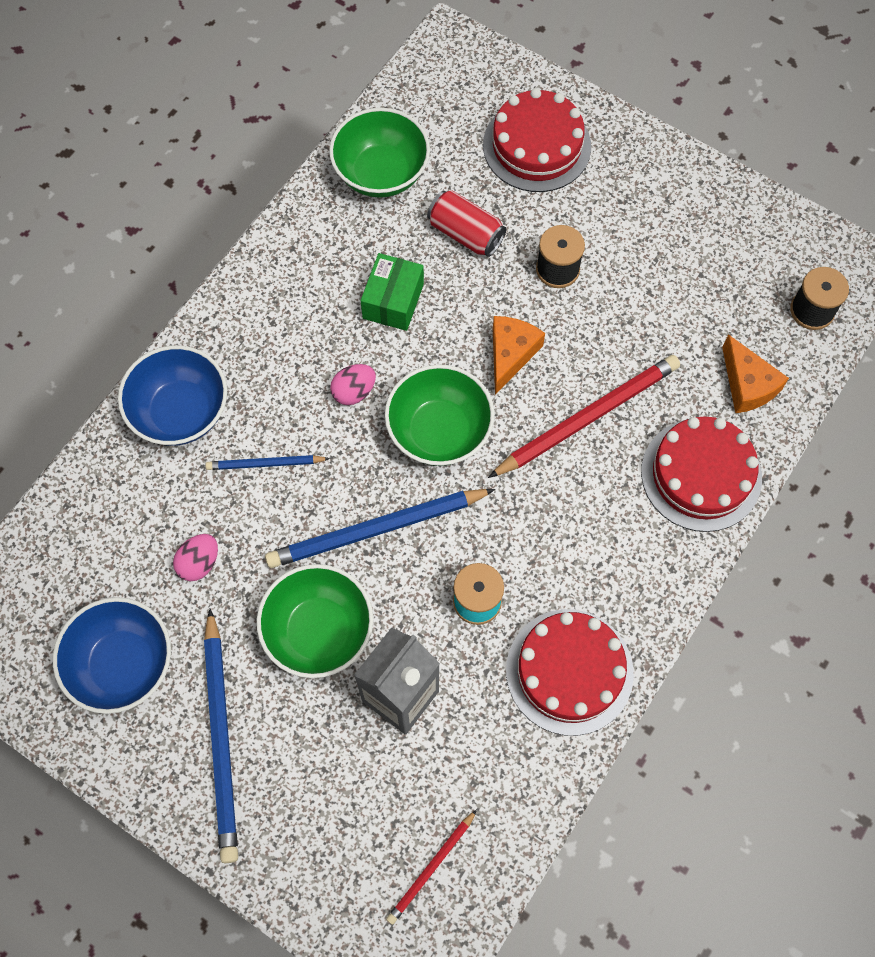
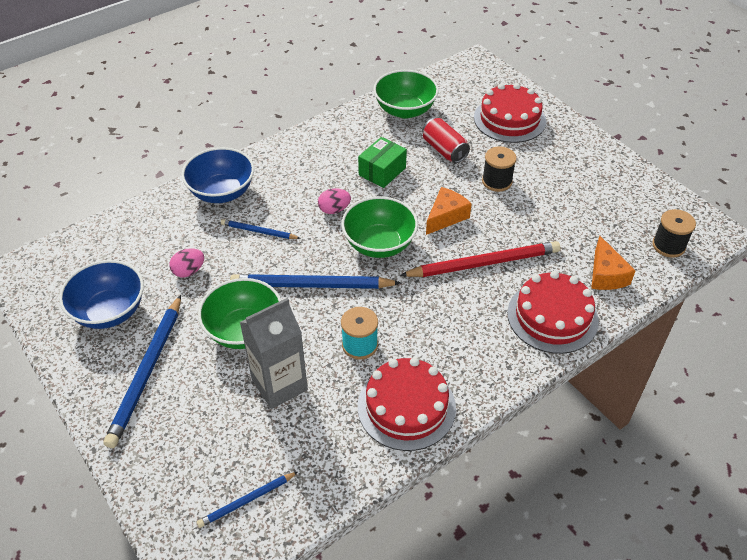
camera: 20 degrees right, 20 degrees down
red pencil [386,809,477,925] -> blue pencil [197,472,298,528]

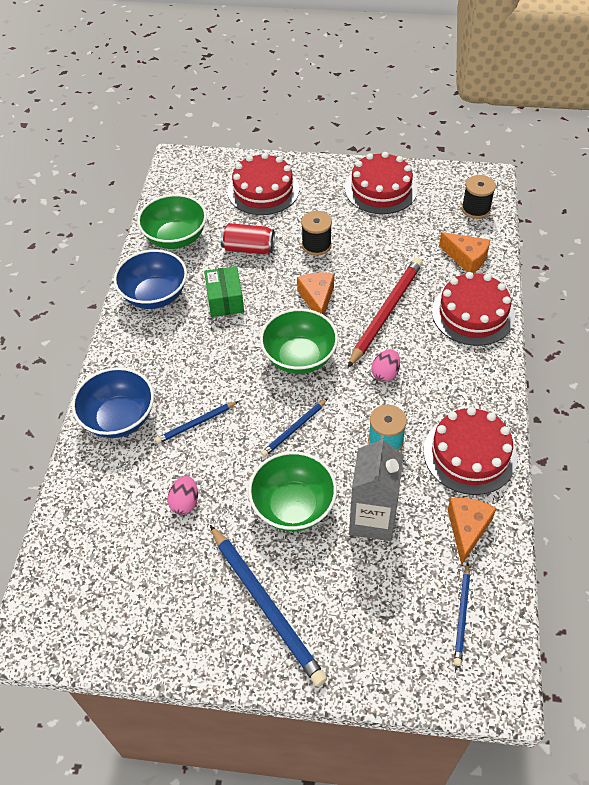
camera: 45 degrees left, 5 degrees up
blue bowl [59,260,144,329] -> blue bowl moved to [114,249,187,309]
blue pencil [230,274,401,289] -> blue pencil [261,399,328,457], size x0.53
pink egg [318,188,351,214] -> pink egg moved to [372,349,400,382]
none -> red cake [345,152,418,214]
none -> orange cheese [447,498,497,565]

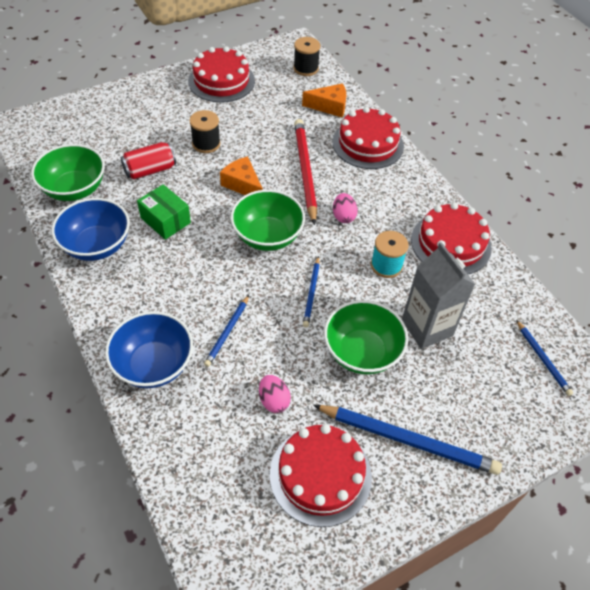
camera: 40 degrees left, 0 degrees up
red cake [227,153,299,215] -> red cake moved to [270,424,372,527]
orange cheese [447,498,497,565] -> none

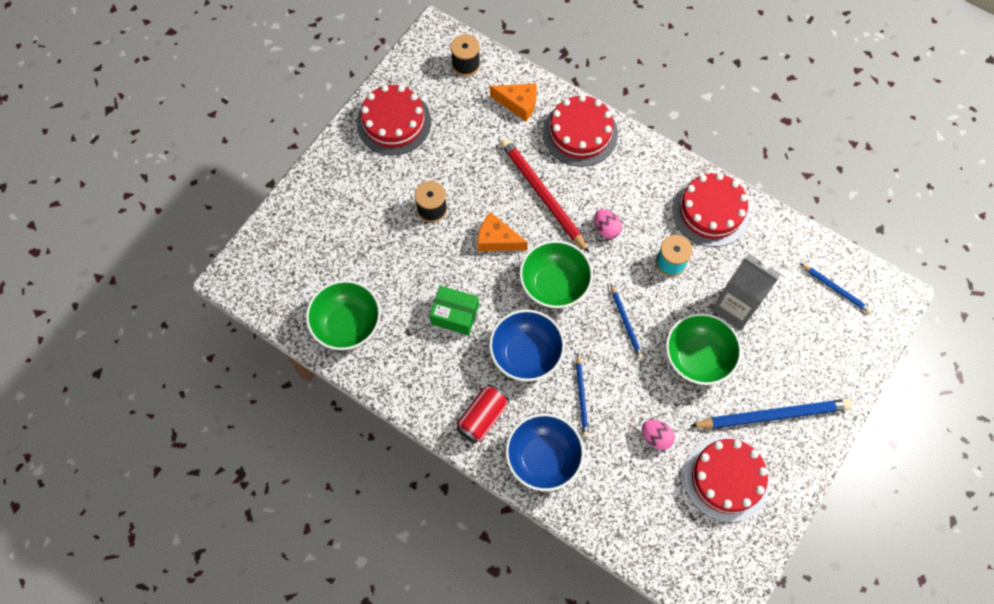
camera: 25 degrees left, 15 degrees up
blue bowl [52,198,130,261] -> blue bowl moved to [489,309,565,381]
red can [121,142,176,180] -> red can moved to [456,384,509,444]
orange cheese [302,83,346,117] -> orange cheese turned 45 degrees clockwise [490,83,537,121]

